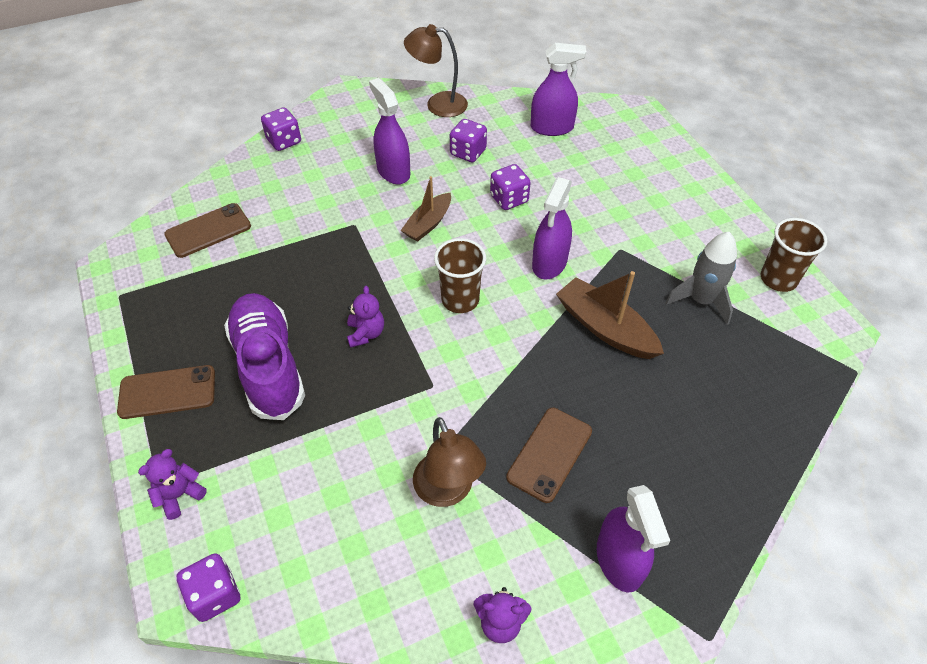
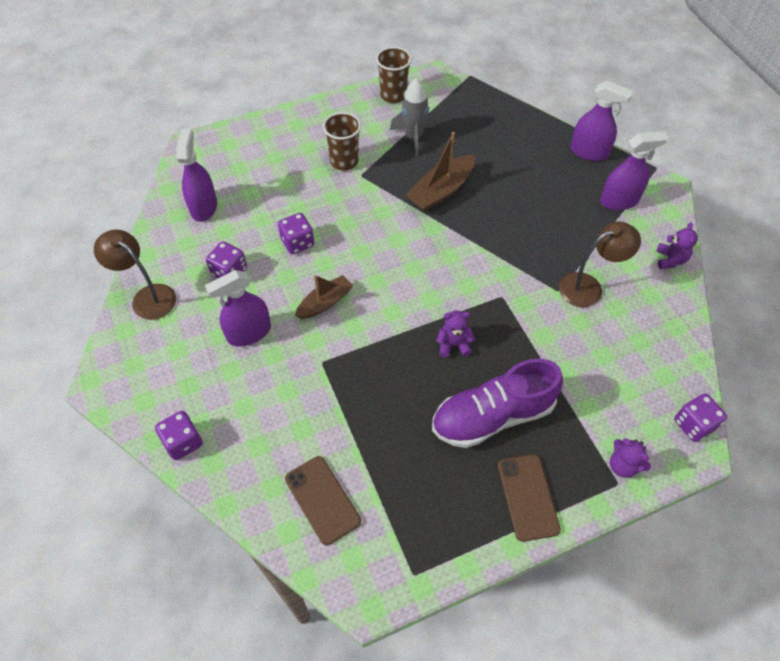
camera: 90 degrees left, 5 degrees up
brown boat [400,176,451,241] -> brown boat turned 75 degrees counterclockwise [295,275,353,319]
brown lamp [404,24,468,117] -> brown lamp turned 120 degrees clockwise [94,230,176,320]
brown cup [434,238,486,313] -> brown cup moved to [323,112,361,171]
brown phone [506,408,592,503] -> none
purple spray bottle [532,177,572,280] -> purple spray bottle moved to [570,81,633,161]

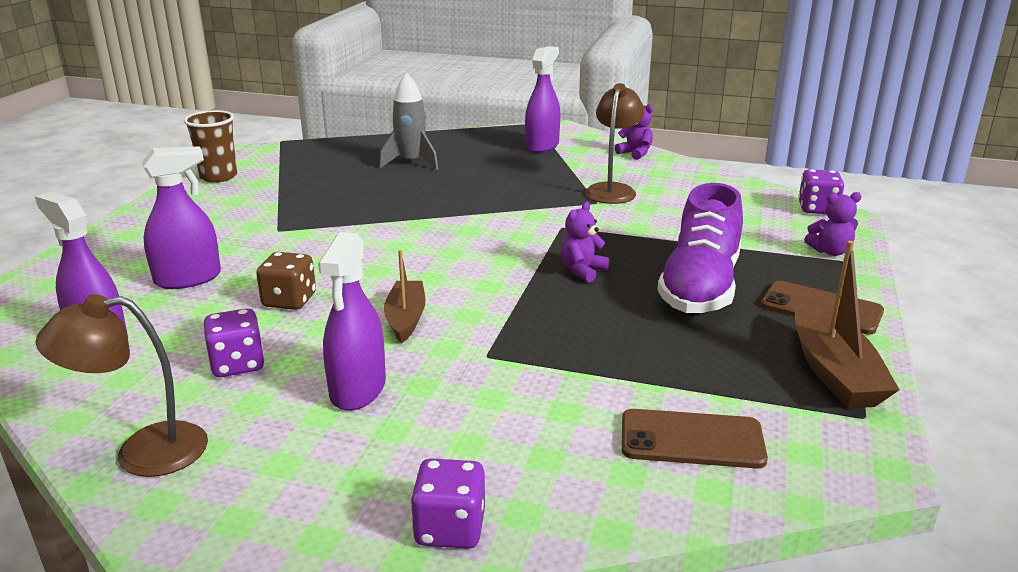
camera: 50 degrees left, 30 degrees down
purple dice [278,213,314,254] -> brown dice [256,252,316,310]
brown cup [323,112,361,171] -> none
grey rocket [390,78,435,156] -> grey rocket moved to [379,72,438,170]
brown boat [405,132,475,212] -> brown boat moved to [795,241,900,409]
purple spray bottle [570,81,633,161] -> purple spray bottle moved to [141,146,221,289]

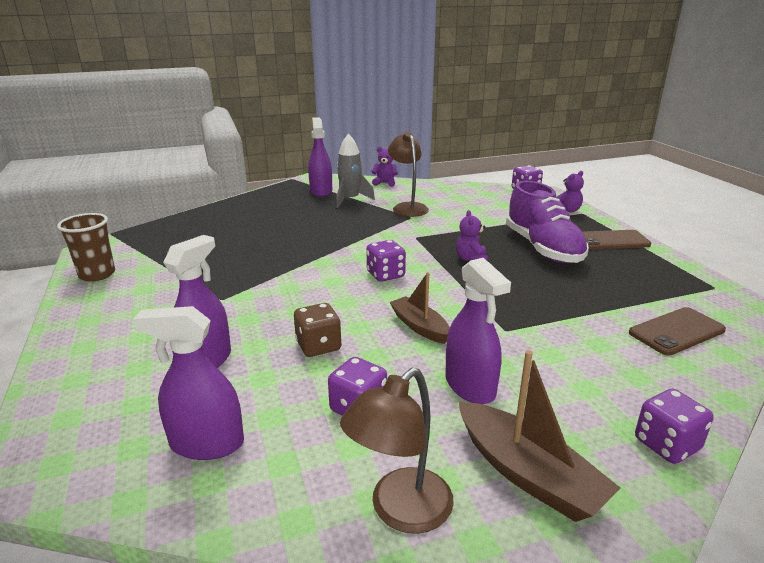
camera: 35 degrees left, 0 degrees up
grey rocket [379,72,438,170] -> grey rocket moved to [336,133,375,208]
brown boat [795,241,900,409] -> brown boat moved to [458,350,621,522]
none -> purple dice [366,240,406,282]

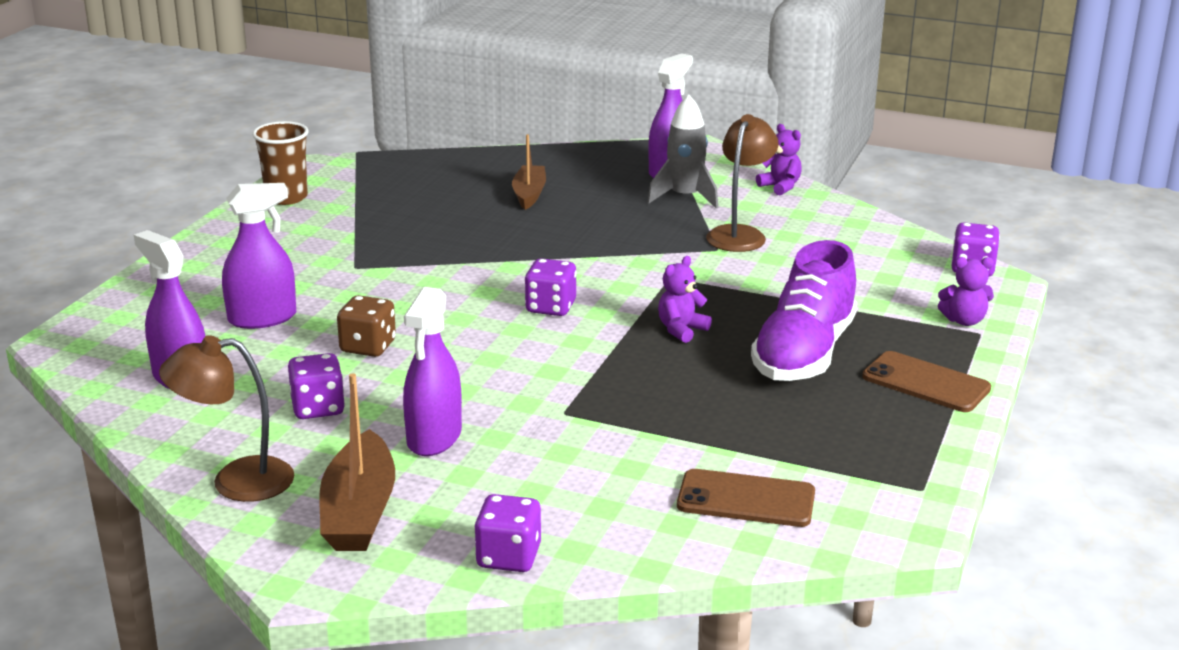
camera: 40 degrees right, 0 degrees up
brown boat [389,272,450,344] -> brown boat moved to [512,134,546,210]

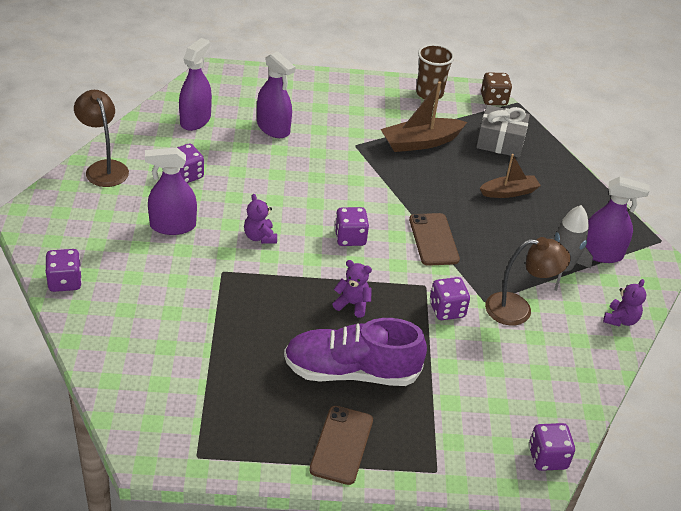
camera: 65 degrees right, 15 degrees up
brown boat [319,373,395,551] -> brown boat moved to [381,81,467,152]
brown dice [337,295,396,357] -> brown dice moved to [481,72,512,105]
brown phone [677,469,815,527] -> brown phone moved to [409,213,460,266]
purple teddy bear [938,257,994,326] -> purple teddy bear moved to [244,194,277,244]
none -> purple dice [430,277,470,320]
none -> grey gift [476,105,530,157]

